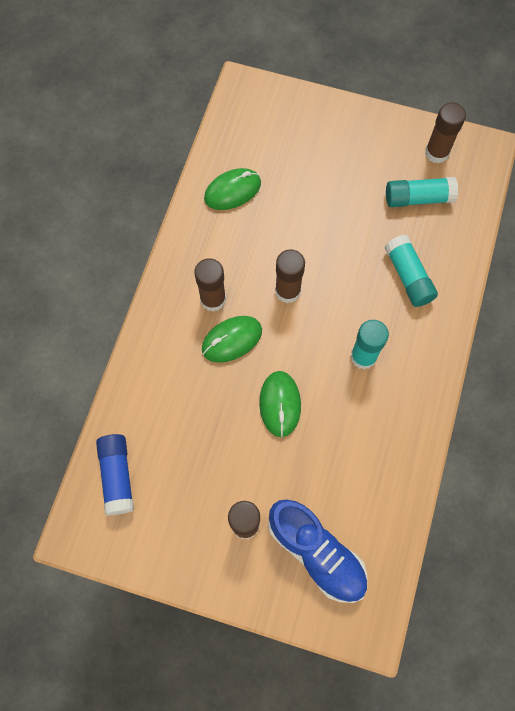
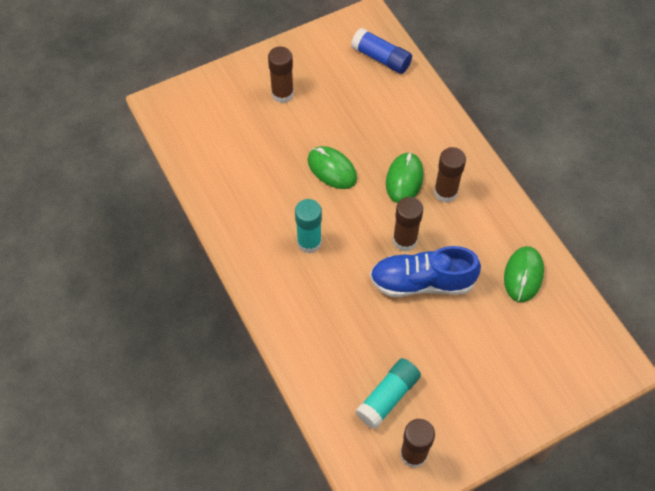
camera: 135 degrees right, 10 degrees down
blue shoe [268,499,368,603] -> blue shoe moved to [370,246,481,297]
turquoise glue stick [385,235,438,307] -> none

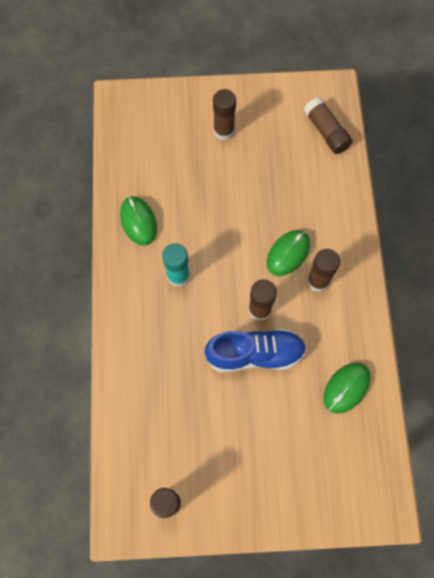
camera: 25 degrees right, 10 degrees up
green mouse [307,146,357,189] -> green mouse moved to [120,196,157,246]
blue glue stick [351,28,412,74] -> brown glue stick [304,97,352,154]
turquoise glue stick [355,358,421,429] -> none
blue shoe [370,246,481,297] -> blue shoe turned 150 degrees clockwise [205,329,306,372]

